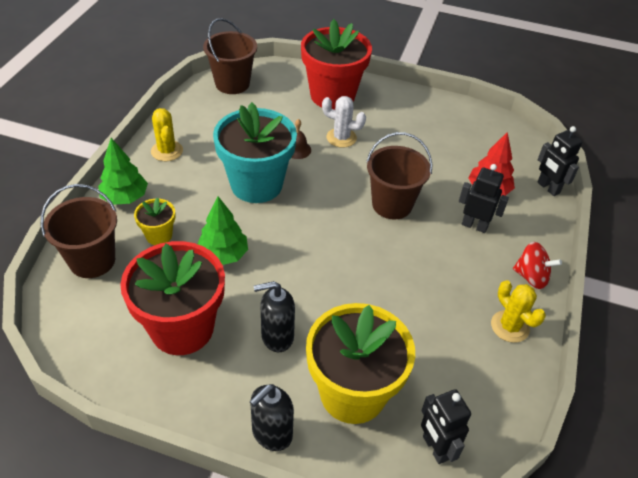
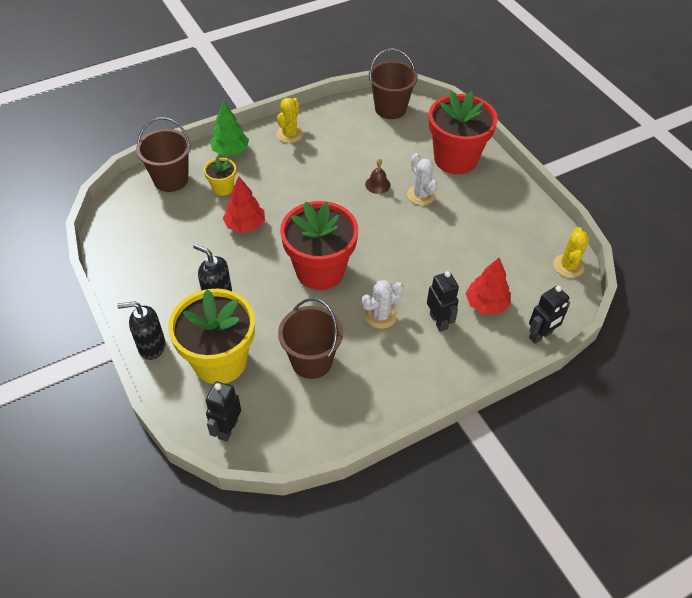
camera: 45 degrees right, 5 degrees up
red flower pot [120,241,225,355] -> red flower pot moved to [280,201,358,290]
green tree [198,196,248,265] -> red tree [223,176,265,233]
turquoise flower pot [213,102,297,203] -> none
brown bucket [366,132,432,219] -> brown bucket moved to [278,298,343,379]
yellow cactus [491,280,546,343] -> yellow cactus moved to [553,227,589,278]
red spinning top [513,242,562,289] -> none
black robot [537,126,583,196] -> black robot turned 135 degrees counterclockwise [529,286,570,344]
none -> white cactus [362,280,403,329]

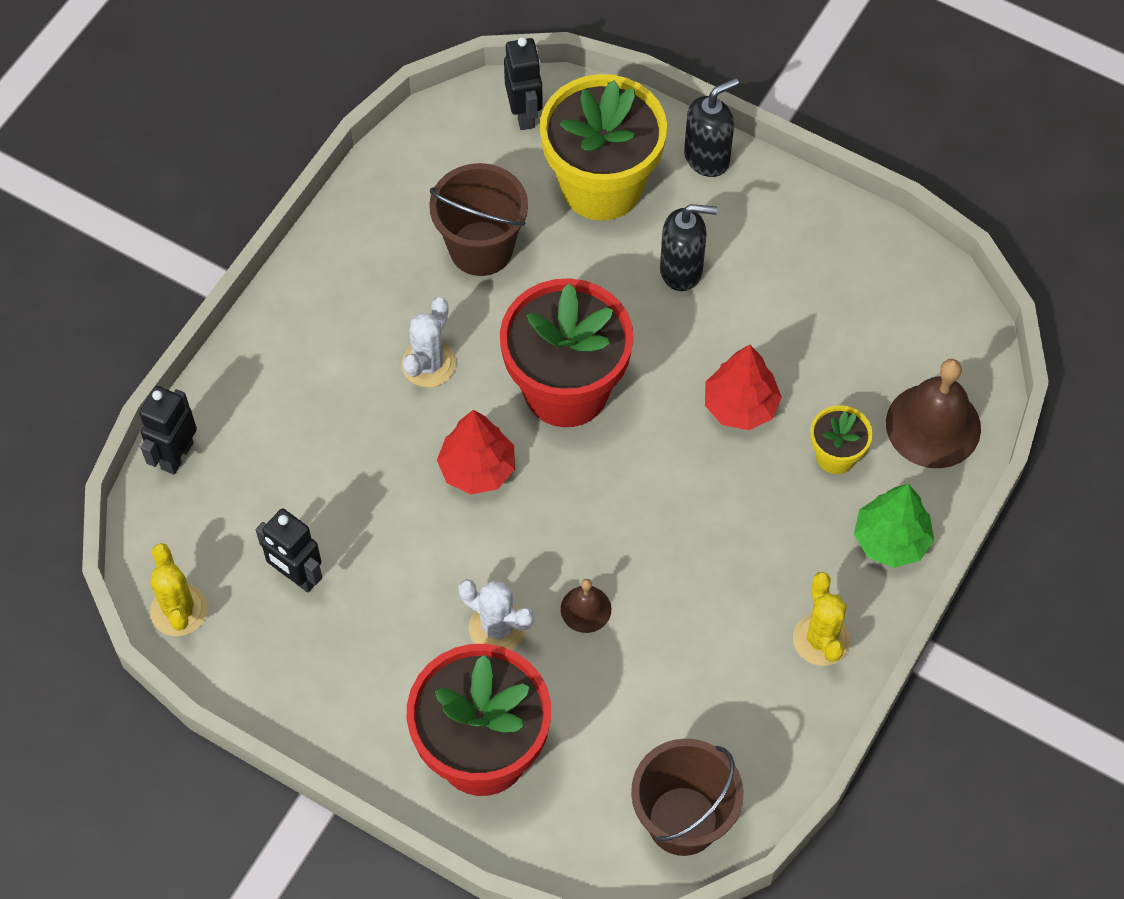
camera: 150 degrees right, 10 degrees up
brown bucket [136,117,191,192] -> brown bell [886,359,981,468]
black robot [427,271,459,332] -> black robot moved to [256,508,322,592]
red tree [465,258,511,314] -> red tree moved to [437,410,515,494]

